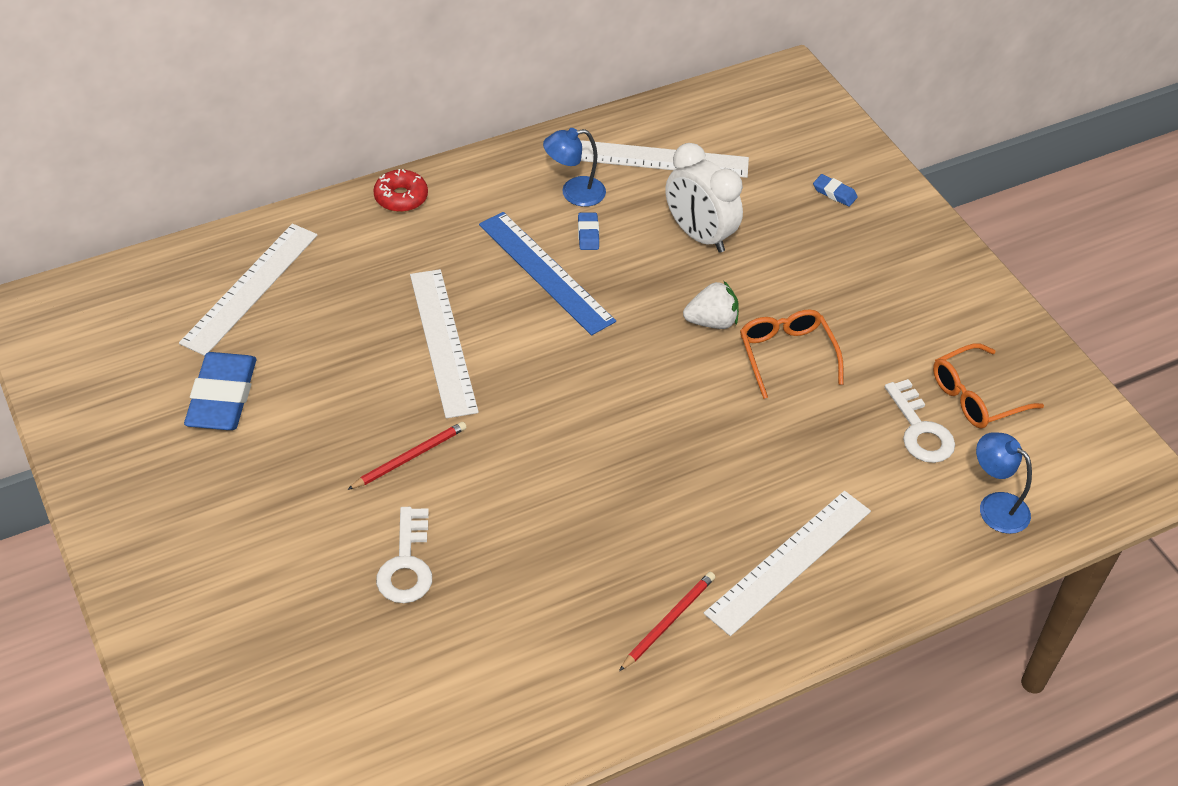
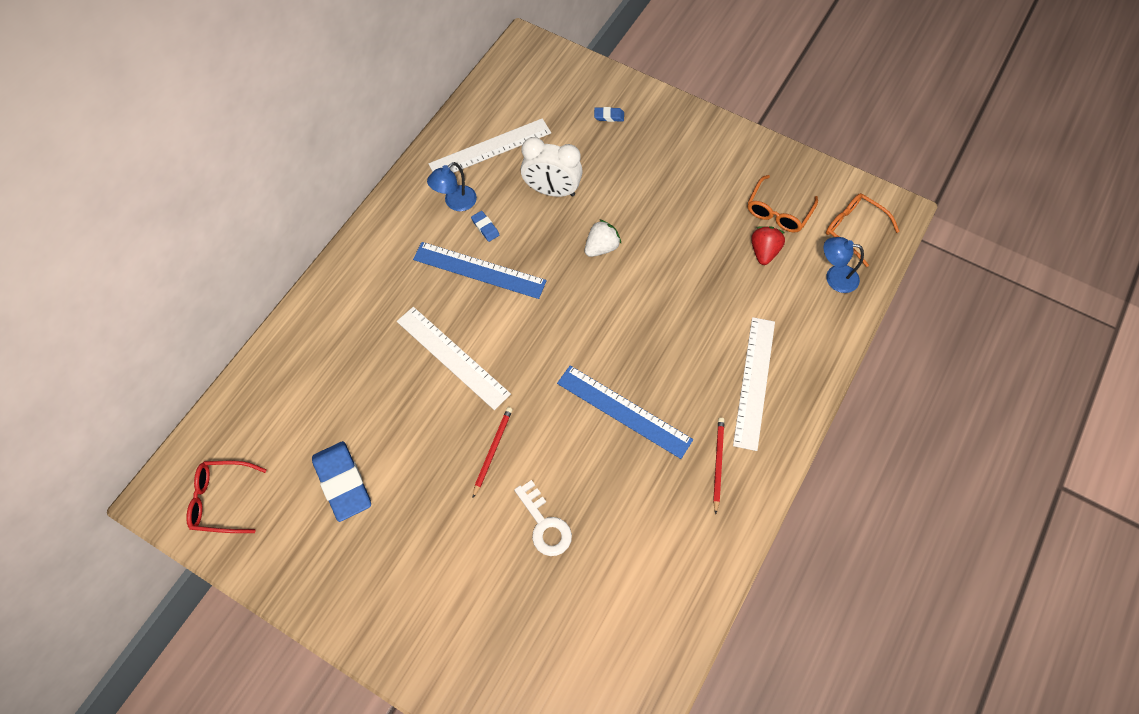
camera: 30 degrees left, 15 degrees up
white ruler [179,223,318,356] -> none
red donut [373,169,428,212] -> none
orange glasses [740,310,844,399] -> orange glasses moved to [826,193,900,267]
white key [885,379,955,463] -> red strawberry [751,226,785,265]
none -> red glasses [186,461,267,533]
none -> blue ruler [557,366,693,459]

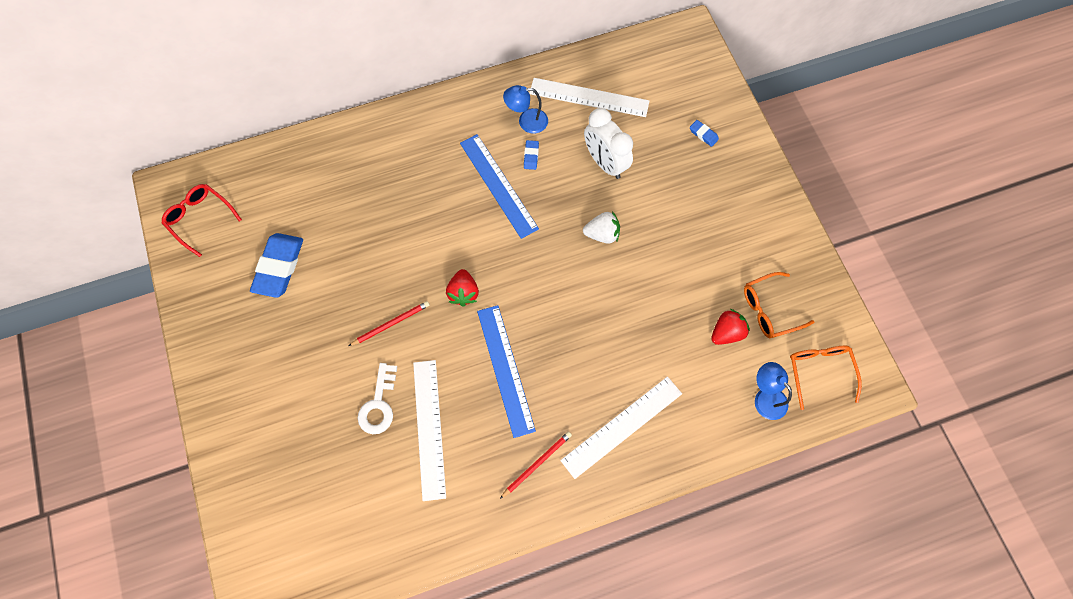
camera: 40 degrees right, 5 degrees up
white ruler [397,307,511,410] -> white ruler moved to [413,360,446,501]
none -> red strawberry [446,269,479,307]

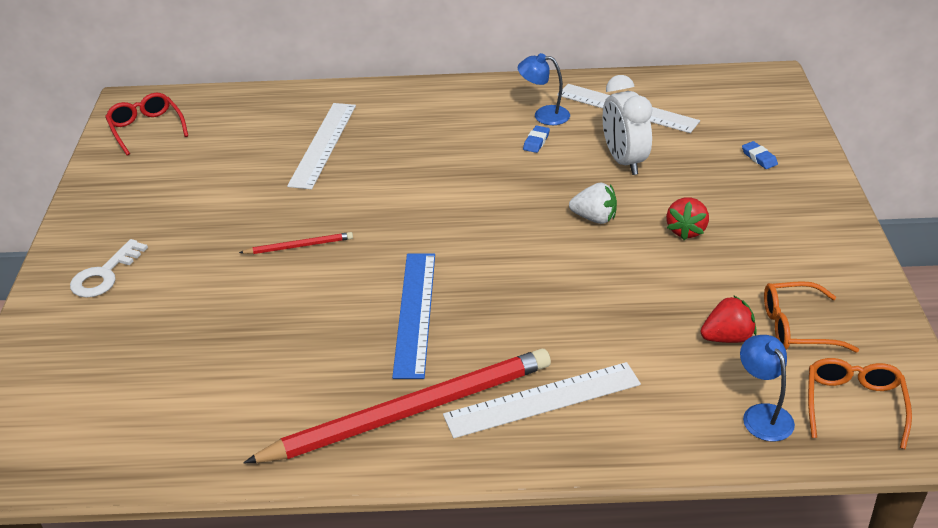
camera: 20 degrees right, 30 degrees down
blue eraser [250,233,303,298] -> none
white key [358,363,397,434] -> white key moved to [70,239,148,298]
white ruler [413,360,446,501] -> white ruler moved to [287,103,356,189]
red strawberry [446,269,479,307] -> red strawberry moved to [666,197,709,240]
blue ruler [460,134,539,239] -> none
red pencil [500,431,572,499] -> red pencil [243,349,551,463], size x2.40

